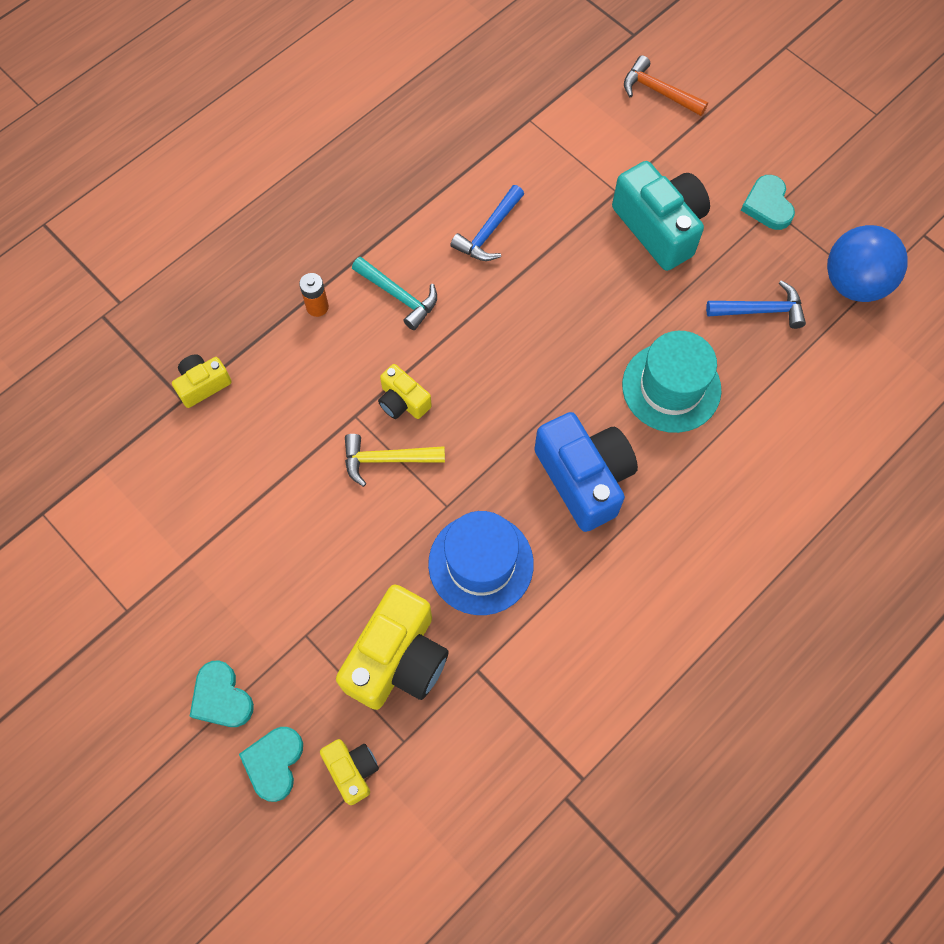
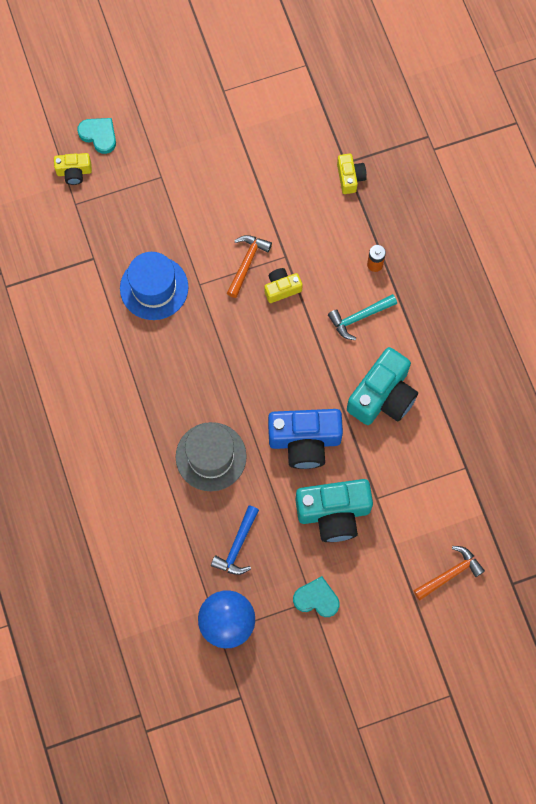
camera: 115 degrees right, 5 degrees up
turquoise heart [189,660,254,727] -> none
yellow camera [336,585,449,710] -> none
yellow hammer [345,434,445,487] -> orange hammer [227,235,272,298]
blue hammer [450,185,524,261] -> turquoise camera [347,347,418,425]
blue camera [534,412,638,532] -> blue camera moved to [268,409,343,469]
turquoise hat [622,331,721,433] -> grey hat [176,422,247,491]

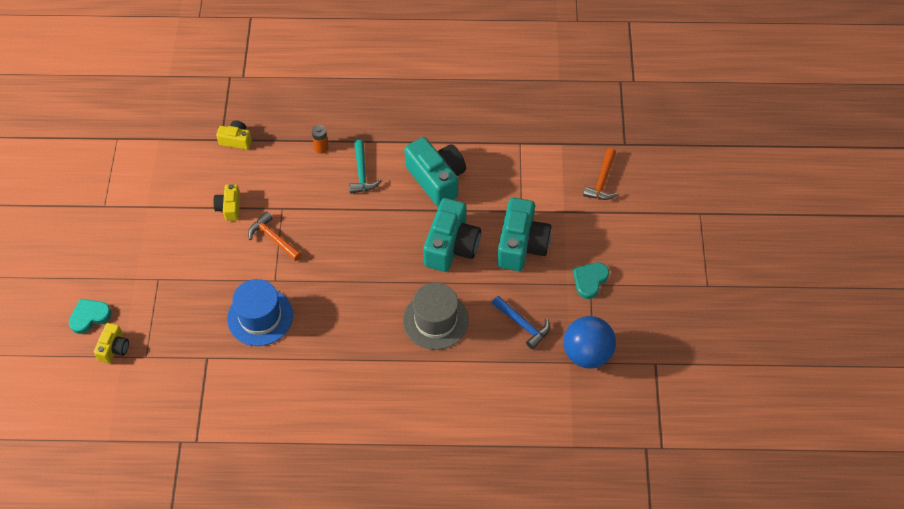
camera: 70 degrees left, 15 degrees down
yellow camera [265,268,303,303] -> yellow camera moved to [213,184,240,221]
blue camera [268,409,343,469] -> turquoise camera [423,198,481,272]
orange hammer [413,546,485,600] -> orange hammer turned 150 degrees counterclockwise [583,148,618,200]

